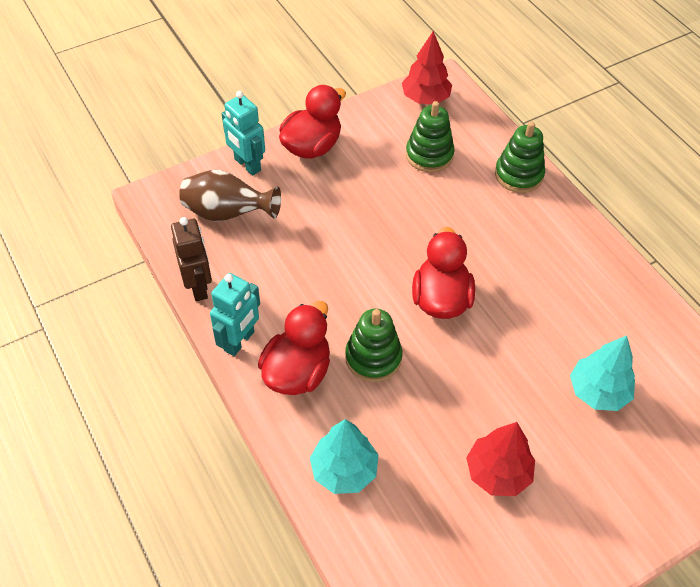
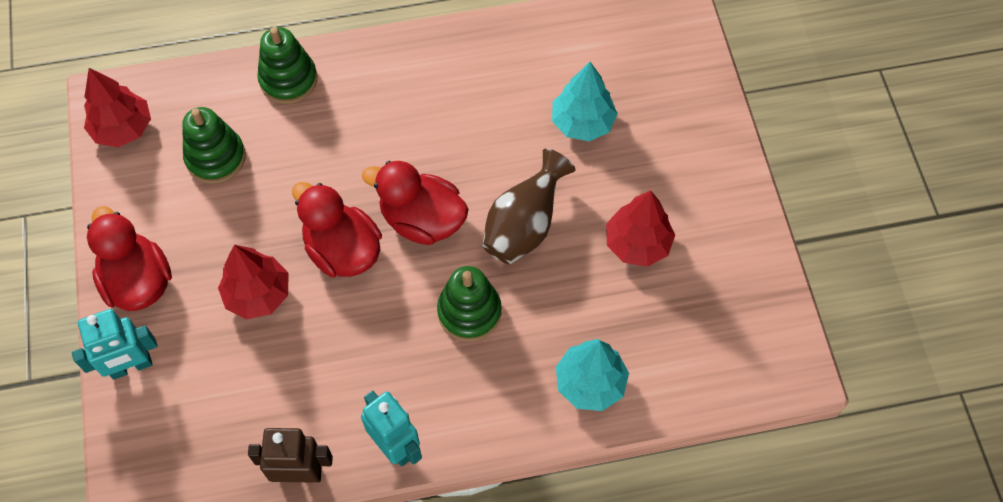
camera: 70 degrees left, 10 degrees up
brown vase [179,170,281,222] -> brown vase moved to [482,148,575,264]
red duck [258,301,330,395] -> red duck moved to [292,182,382,277]
none -> red tree [218,245,289,319]

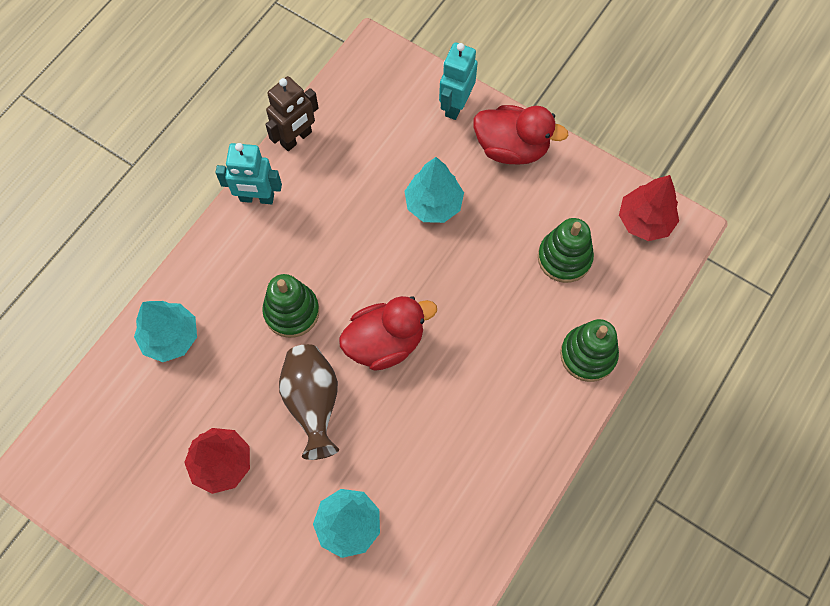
camera: 135 degrees right, 5 degrees up
red tree [218,245,289,319] -> turquoise tree [405,157,464,223]
red duck [292,182,382,277] -> none

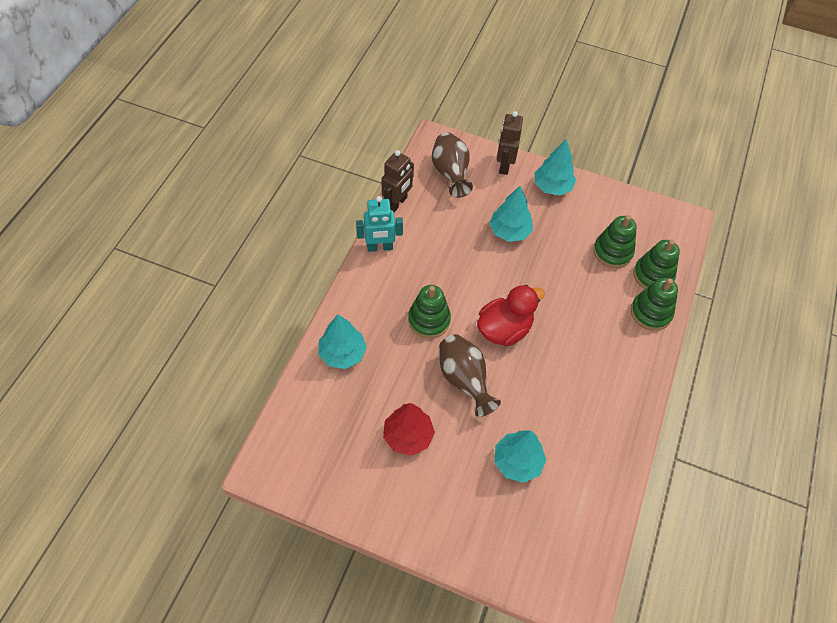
camera: 15 degrees left, 10 degrees down
turquoise robot [439,42,478,120] -> brown robot [497,111,523,175]
red duck [473,105,569,165] -> turquoise tree [534,139,576,195]
red tree [619,175,679,241] -> none
none -> brown vase [432,132,473,198]
none -> green stacking toy [633,240,680,289]

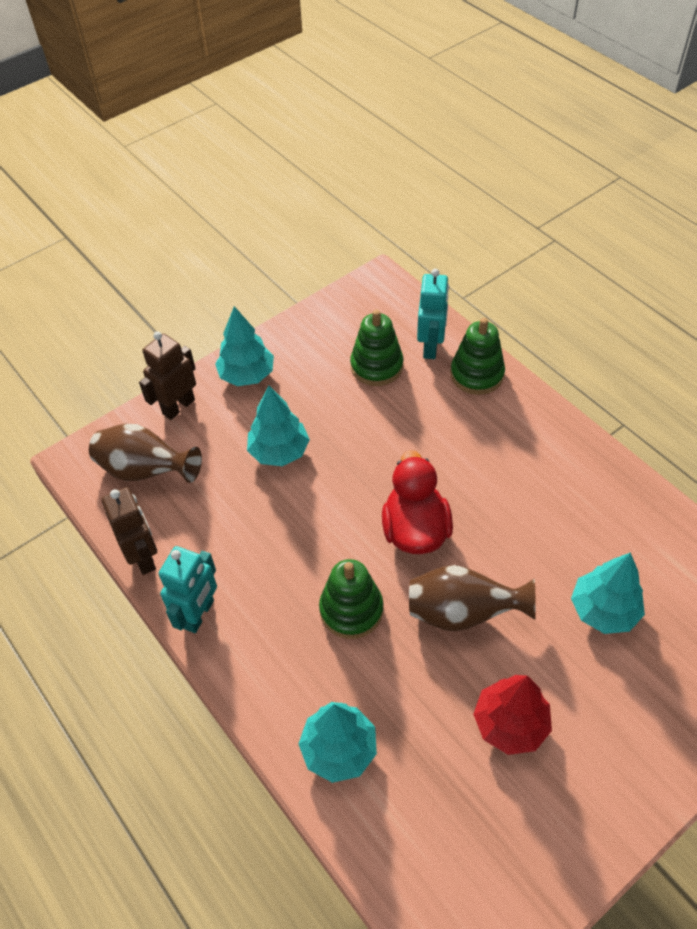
camera: 55 degrees left, 5 degrees down
brown robot [497,111,523,175] -> brown robot turned 90 degrees clockwise [139,331,196,420]
green stacking toy [633,240,680,289] -> turquoise robot [417,269,449,359]

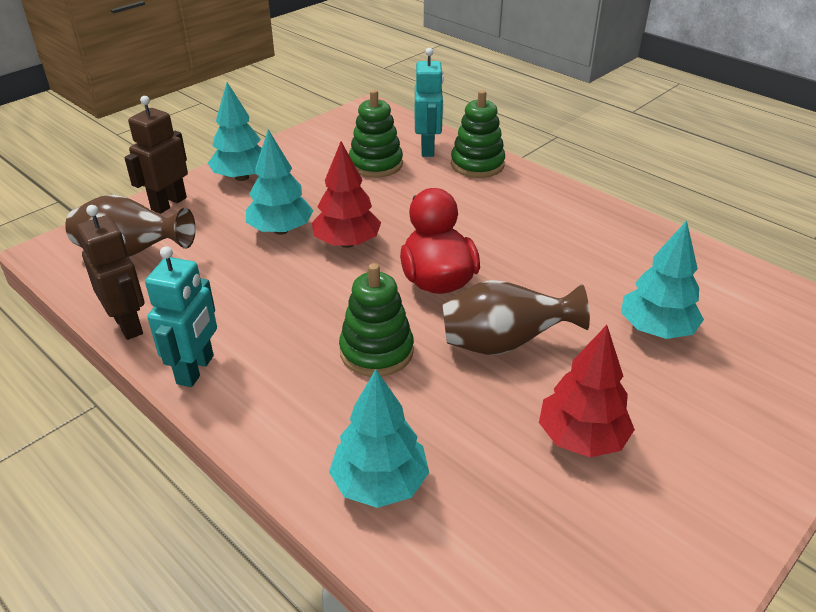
camera: 10 degrees left, 15 degrees down
none -> red tree [312,141,381,248]

